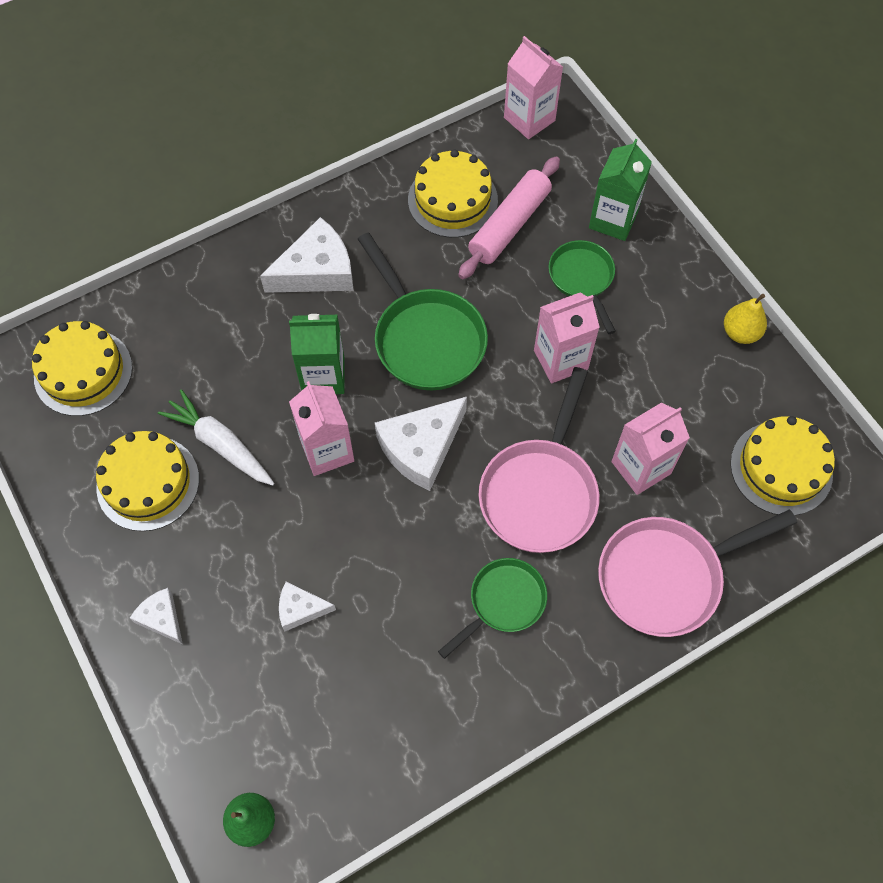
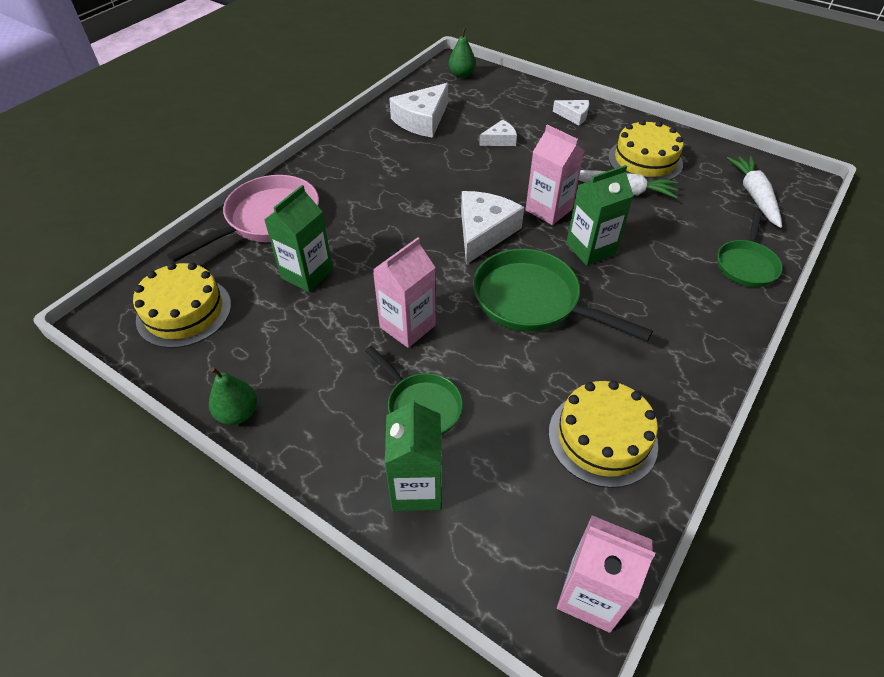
camera: 155 degrees right, 15 degrees down
yellow cake [32,321,132,416] -> white carrot [727,156,782,228]
white cheese [260,217,354,293] -> white cheese moved to [389,83,448,138]
green pan [438,558,547,659] -> green pan moved to [717,212,783,287]
pink rolling pin [458,156,560,279] -> none
pink pan [479,367,600,553] -> none
pink carton [611,402,690,495] -> green carton [264,185,333,292]
yellow pear [724,293,767,344] -> green pear [209,367,257,425]

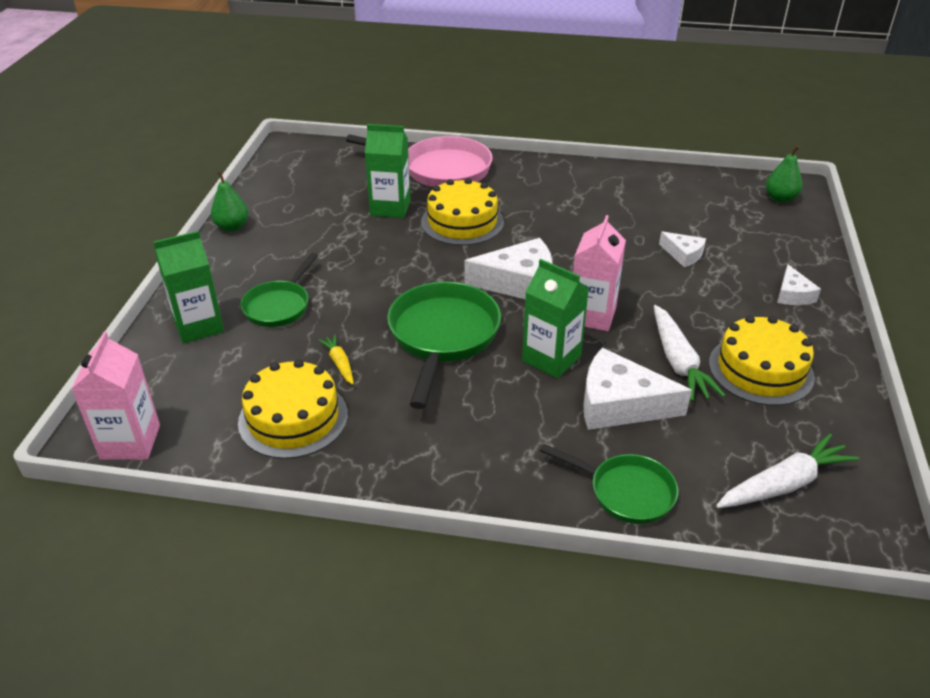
camera: 65 degrees right, 10 degrees down
yellow cake [133,263,231,348] -> yellow cake moved to [421,178,504,246]
pink carton [373,237,436,348] -> none
white cheese [389,83,448,138] -> white cheese moved to [583,348,692,430]
green pan [717,212,783,287] -> green pan turned 150 degrees counterclockwise [540,444,678,524]
none -> yellow carrot [318,334,354,385]

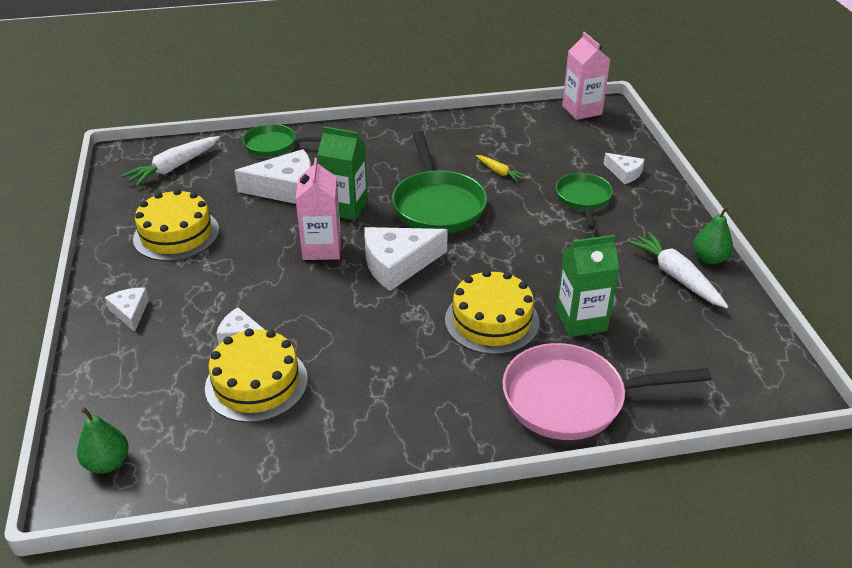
camera: 160 degrees right, 0 degrees up
green carton [153,231,224,344] -> white cheese [604,153,645,184]
yellow cake [238,359,348,459] -> yellow cake moved to [205,328,308,423]
white carrot [654,305,726,402] -> white carrot moved to [627,232,729,308]

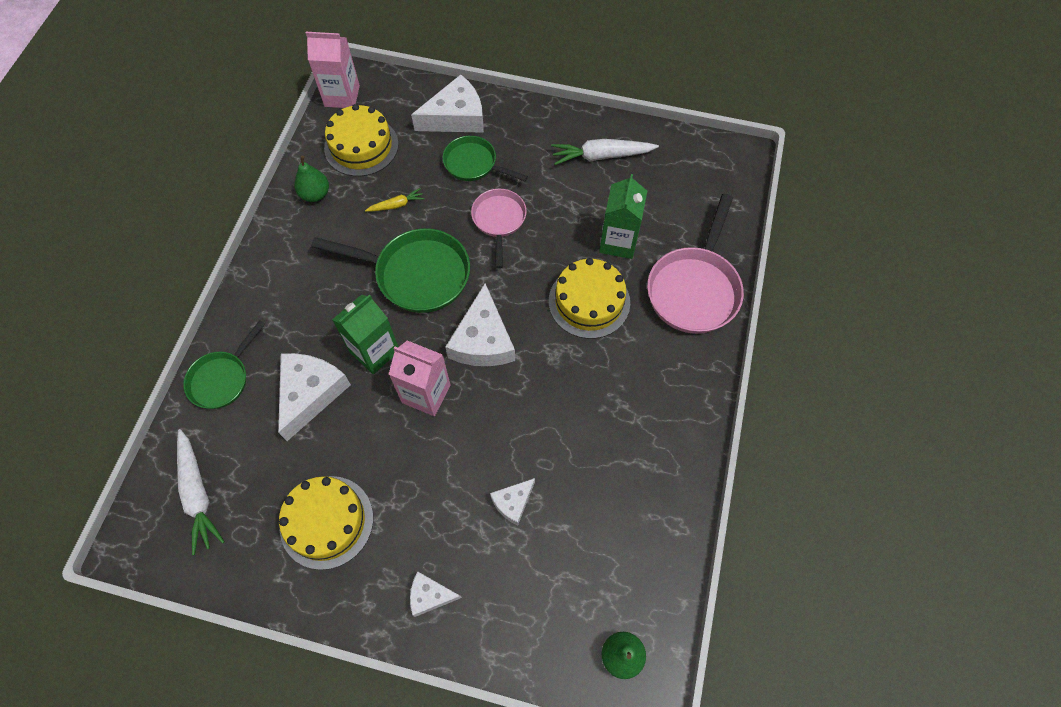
camera: 65 degrees left, 25 degrees up
yellow cake [205,328,308,423] -> yellow cake moved to [324,104,399,176]
white cheese [604,153,645,184] -> white cheese [411,74,484,133], size x1.85
green pear [693,206,733,264] -> green pear moved to [294,156,329,202]
none -> pink pan [471,189,527,268]

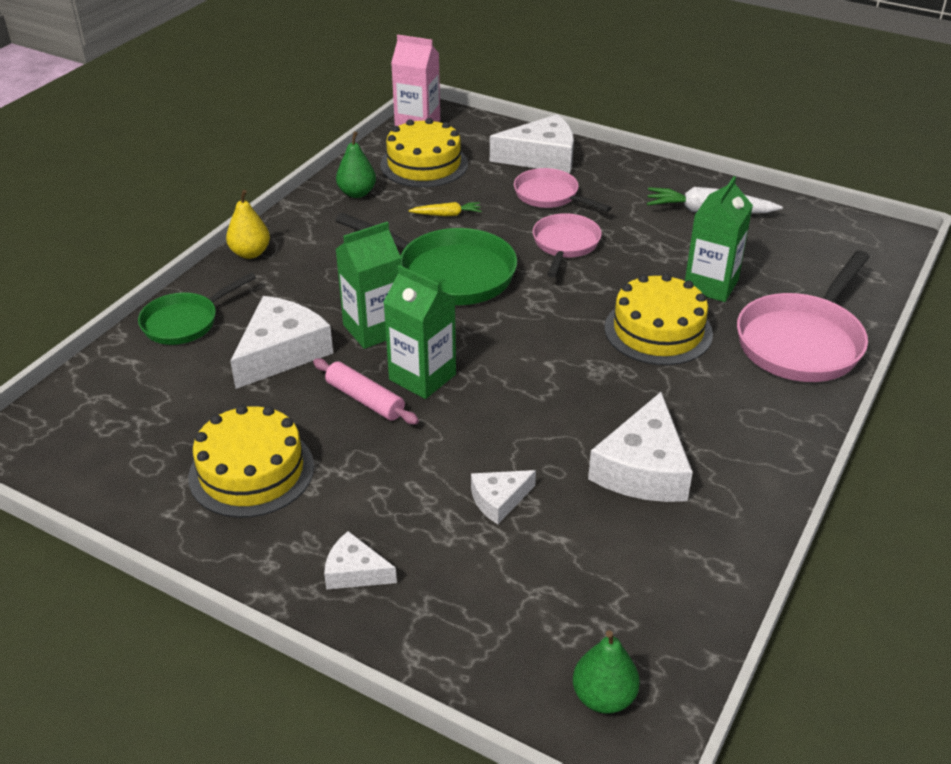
camera: 15 degrees right, 25 degrees down
white carrot [177,429,225,555] -> none
pink carton [389,341,451,416] -> green carton [384,265,456,399]
green pan [443,136,528,181] -> pink pan [514,168,612,212]
white cheese [445,283,515,366] -> white cheese moved to [588,392,693,502]
none -> yellow pear [226,190,270,259]
none -> pink rolling pin [313,358,419,424]

